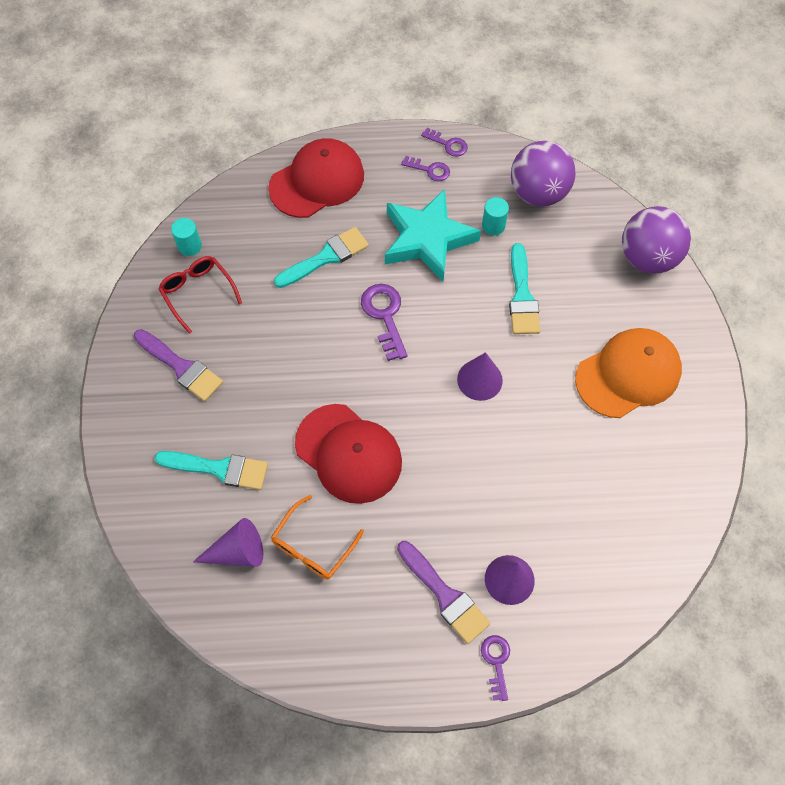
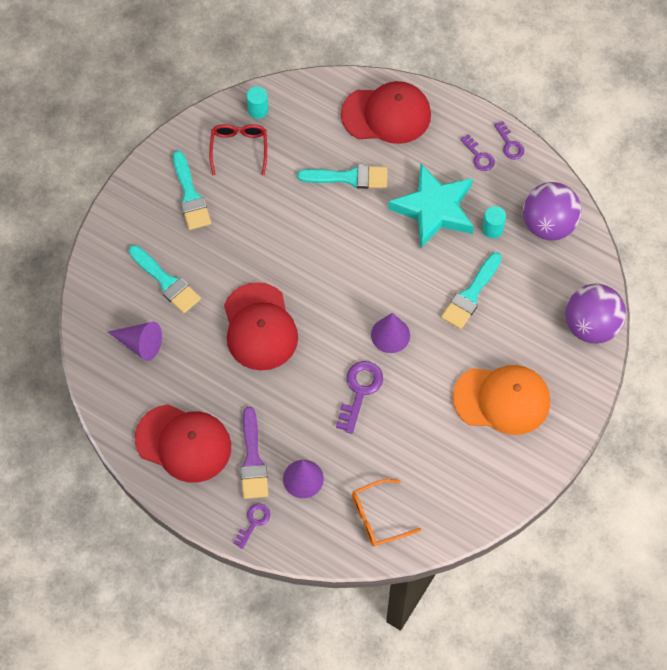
camera: 35 degrees right, 0 degrees up
purple brush [134,329,223,401] -> turquoise brush [173,151,211,230]
orange glasses [271,495,364,580] -> orange glasses moved to [352,479,421,546]
purple key [361,284,407,361] -> purple key moved to [336,361,383,434]
none -> red cap [135,404,231,483]

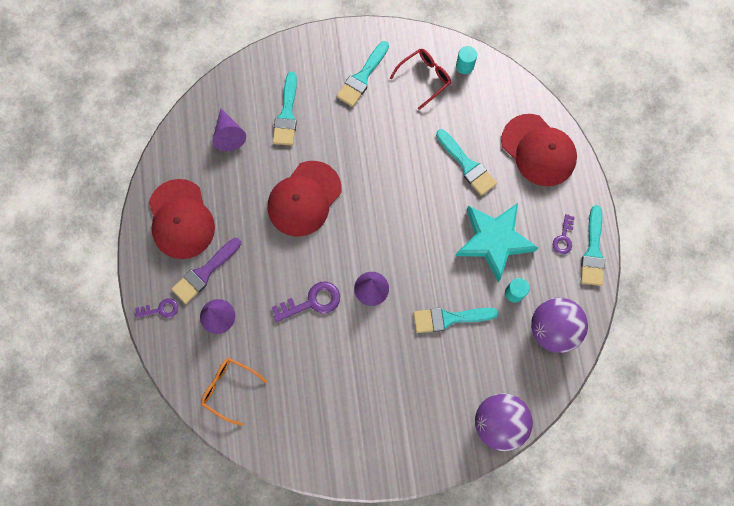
camera: 50 degrees right, 10 degrees up
orange cap [452,365,550,435] -> none
purple key [494,121,524,159] -> turquoise brush [581,205,605,286]

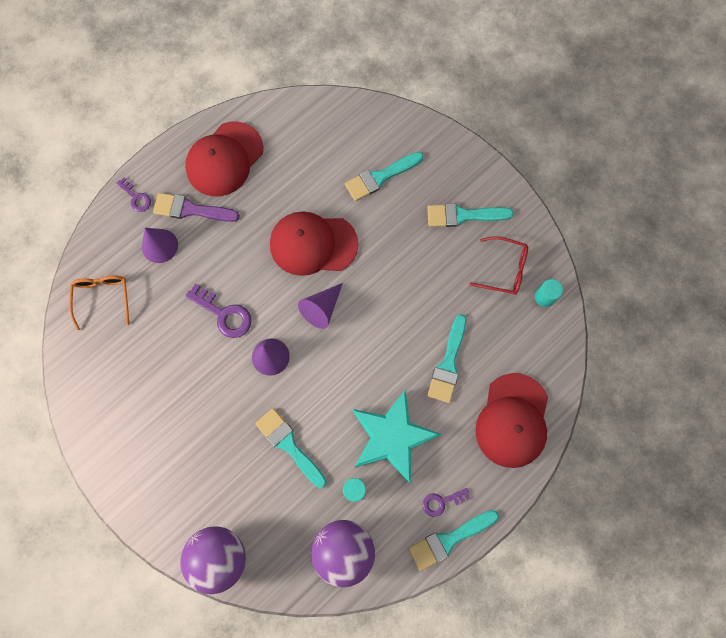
camera: 55 degrees right, 0 degrees up
purple cone [213,109,246,151] -> purple cone moved to [298,283,343,329]

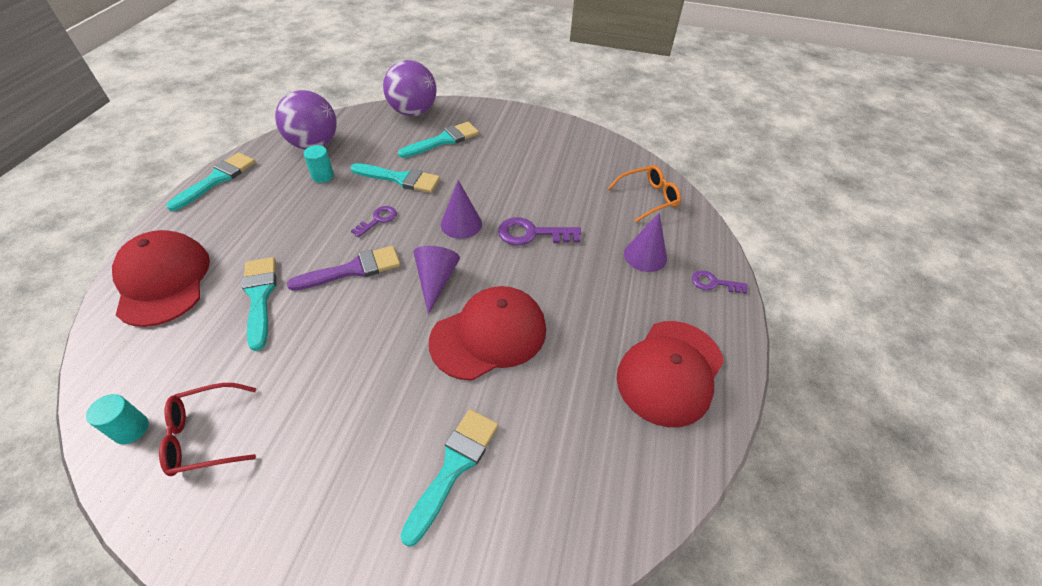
camera: 145 degrees right, 25 degrees down
orange glasses [69,276,129,331] -> orange glasses turned 75 degrees counterclockwise [608,165,681,222]
purple brush [153,193,240,222] -> purple brush moved to [287,246,401,291]
red cap [185,122,263,196] -> red cap turned 150 degrees counterclockwise [616,321,724,427]
turquoise star [352,390,441,483] -> none
purple key [423,488,470,517] -> purple key moved to [351,206,397,237]
turquoise brush [427,203,514,227] -> turquoise brush moved to [398,122,479,158]

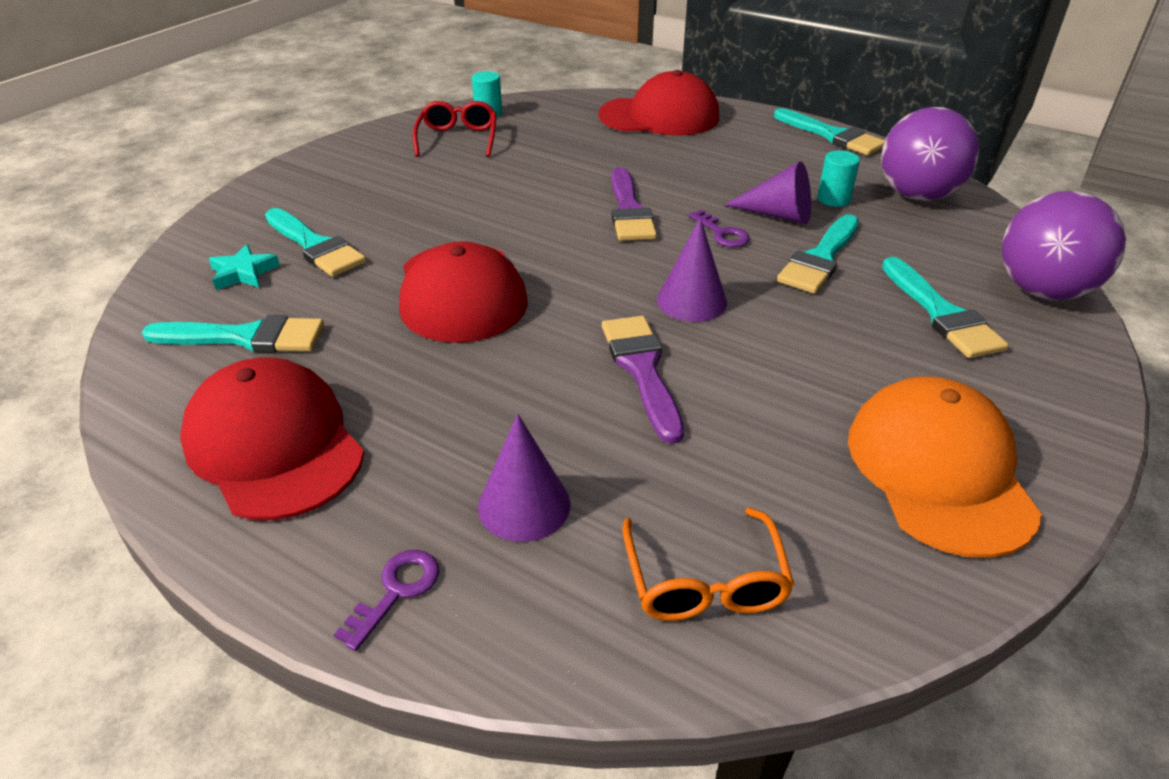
camera: 110 degrees right, 10 degrees down
turquoise brush [242,257,276,351] -> turquoise brush moved to [142,315,324,352]
purple cone [414,246,460,314] -> purple cone moved to [724,161,811,224]
purple key [498,217,581,245] -> purple brush [602,316,684,444]
none -> turquoise star [209,244,280,290]
none -> orange cap [848,376,1042,558]

